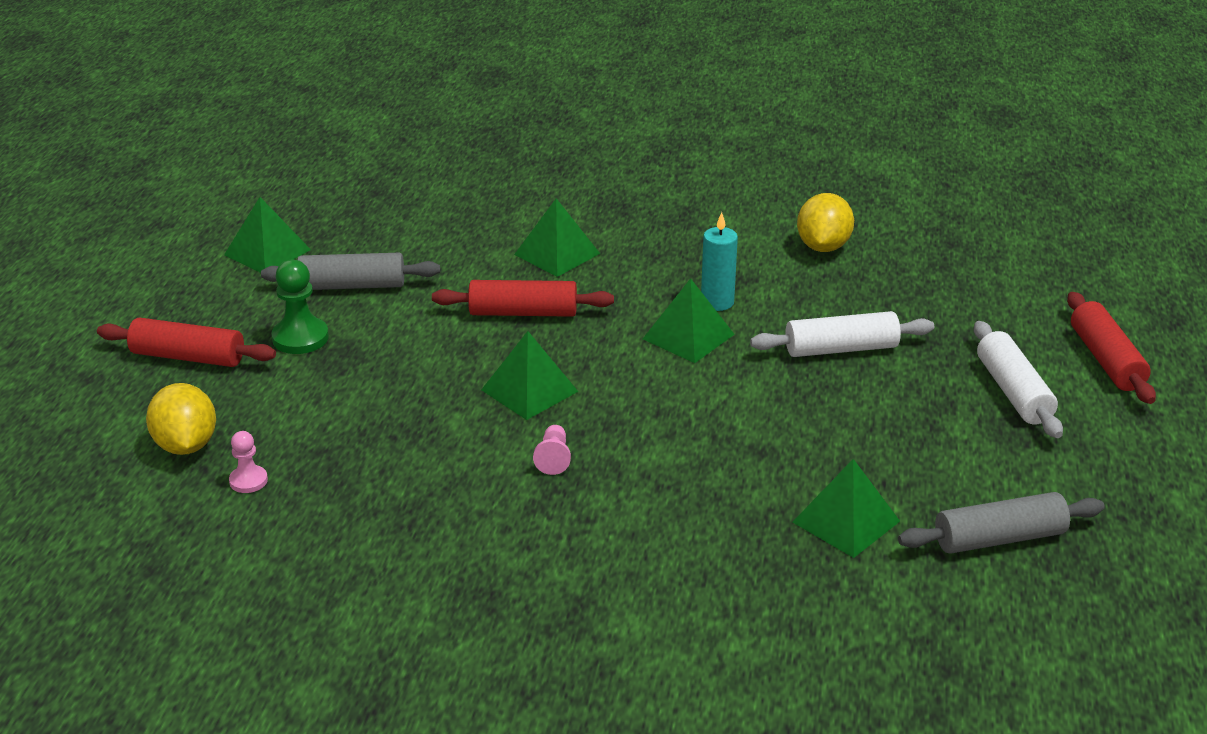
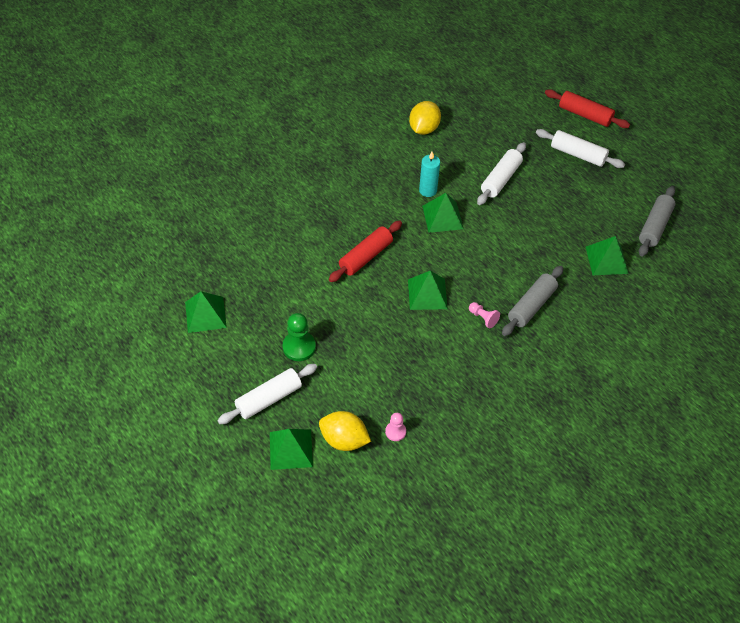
camera: 50 degrees left, 20 degrees up
red rolling pin [97,317,276,367] -> white rolling pin [217,364,317,424]
grey rolling pin [261,253,440,290] -> grey rolling pin moved to [502,266,563,336]
green pyramid [514,198,600,277] -> green pyramid moved to [270,429,313,470]
yellow lemon [797,193,854,252] -> yellow lemon turned 60 degrees clockwise [409,101,441,135]

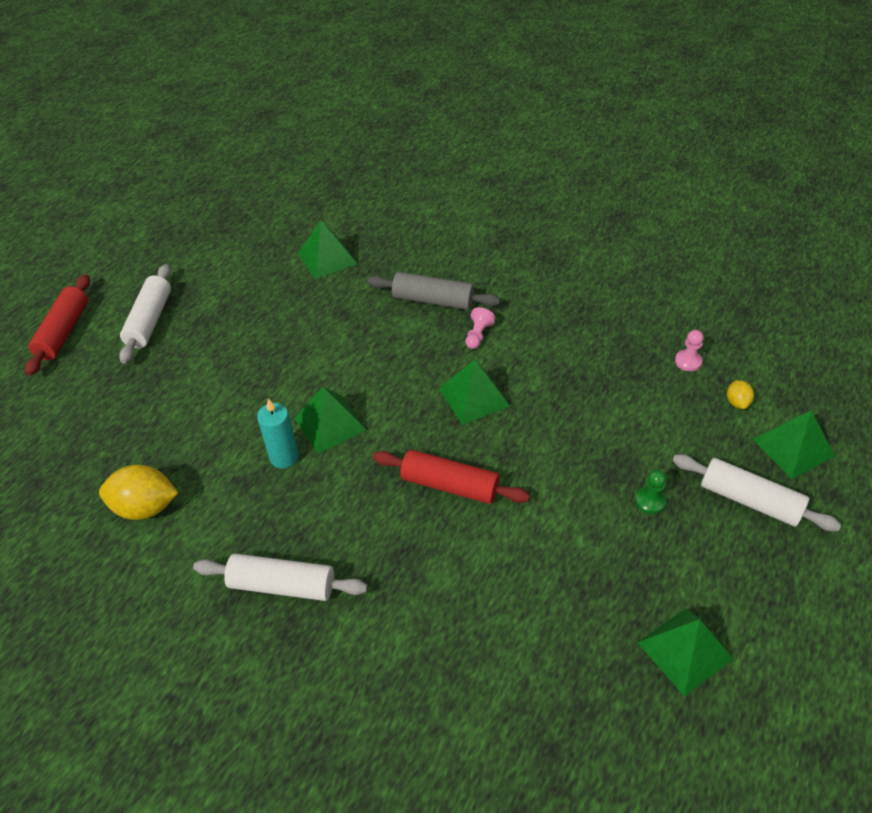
camera: 110 degrees left, 5 degrees down
green pawn [283,313,316,361] -> green pawn [635,470,666,514], size x0.60
yellow lemon [319,411,371,451] -> yellow lemon [727,380,754,409], size x0.50
white rolling pin [477,142,526,205] -> white rolling pin moved to [193,553,368,601]
grey rolling pin [639,186,675,257] -> none

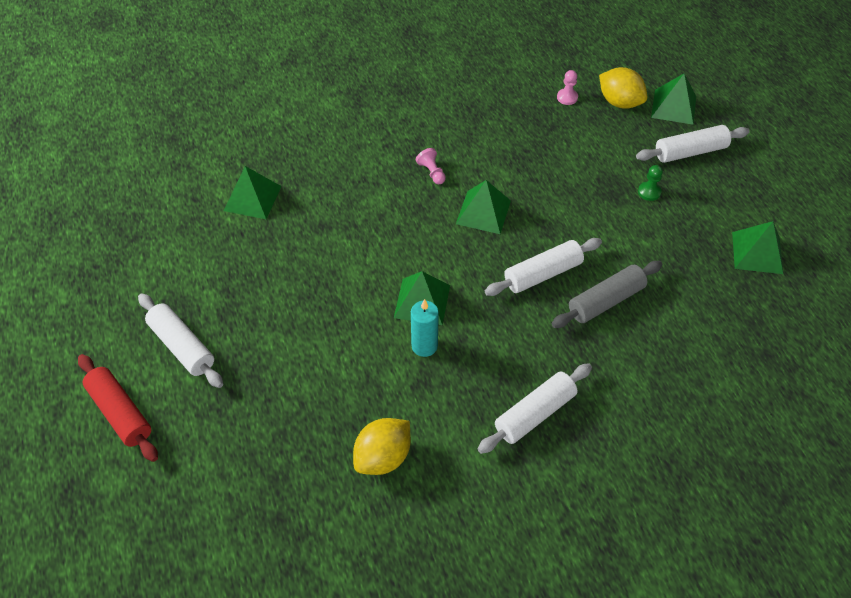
camera: 50 degrees left, 5 degrees up
grey rolling pin [367,272,500,310] -> grey rolling pin moved to [552,261,663,328]
red rolling pin [373,450,530,504] -> white rolling pin [485,238,602,296]
yellow lemon [727,380,754,409] -> yellow lemon [599,67,647,109], size x1.98

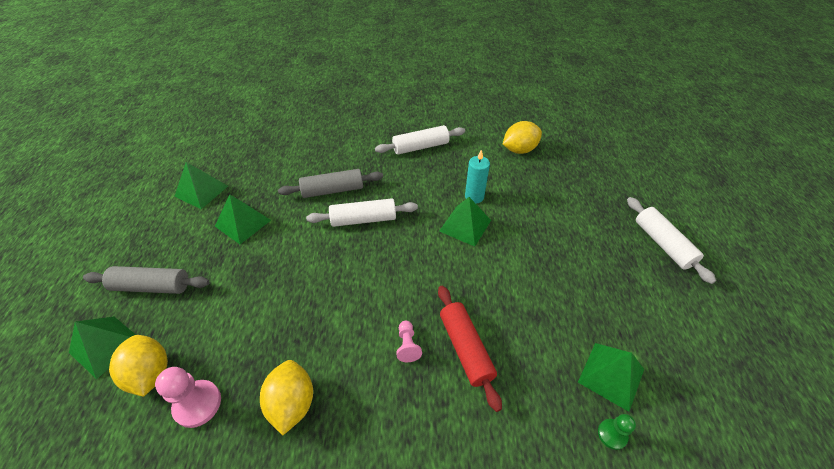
camera: 160 degrees left, 5 degrees down
red rolling pin [78,354,158,462] -> red rolling pin moved to [438,286,502,412]
green pyramid [456,180,511,234] -> green pyramid moved to [215,194,271,244]
pink pawn [557,70,578,105] -> pink pawn [155,367,221,428], size x1.67
white rolling pin [636,125,750,163] -> grey rolling pin [83,266,209,294]
green pawn [638,165,663,201] -> green pawn moved to [598,414,636,450]
none -> yellow lemon [260,360,313,435]

